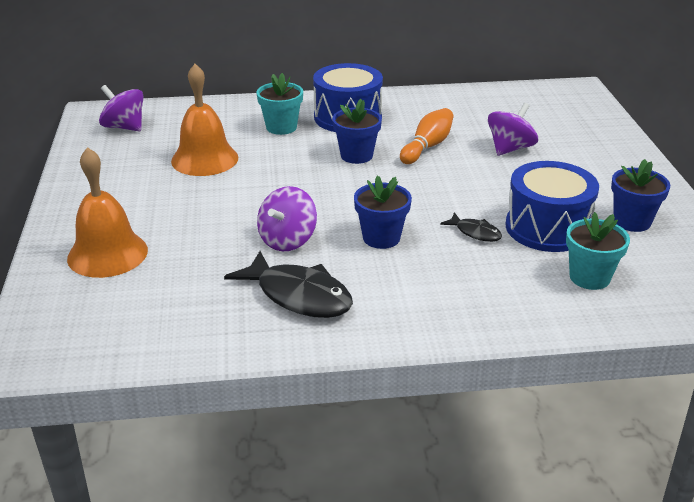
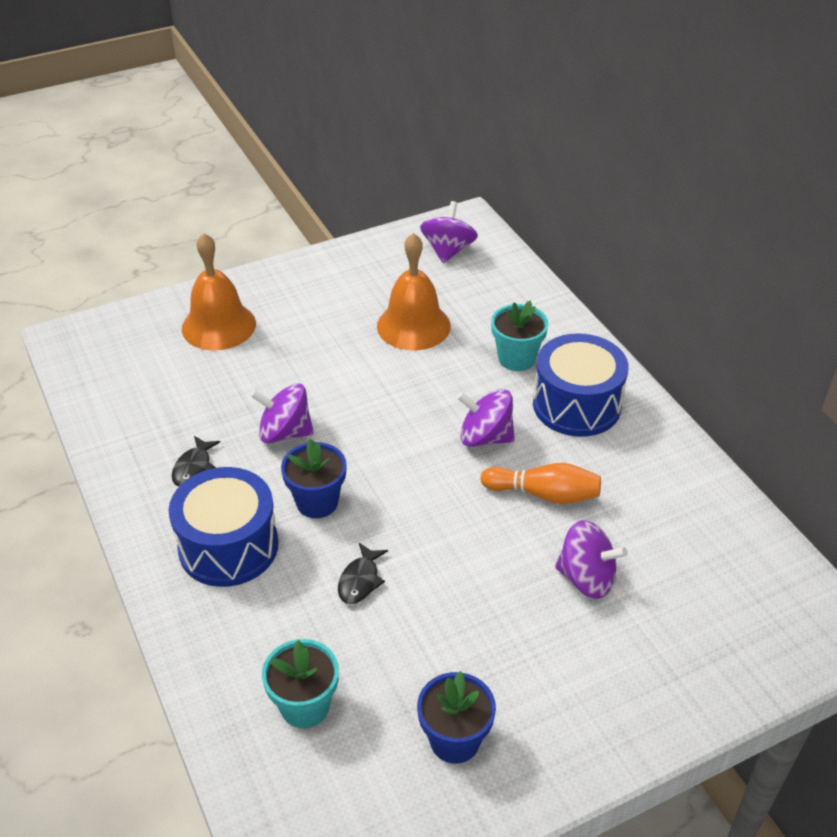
camera: 70 degrees right, 10 degrees up
black fish [224,251,353,318] -> black fish [172,436,220,486], size x0.51
blue flower pot [332,99,382,164] -> purple spinning top [457,389,515,447]
blue drum [506,161,599,252] -> blue drum moved to [169,467,279,587]

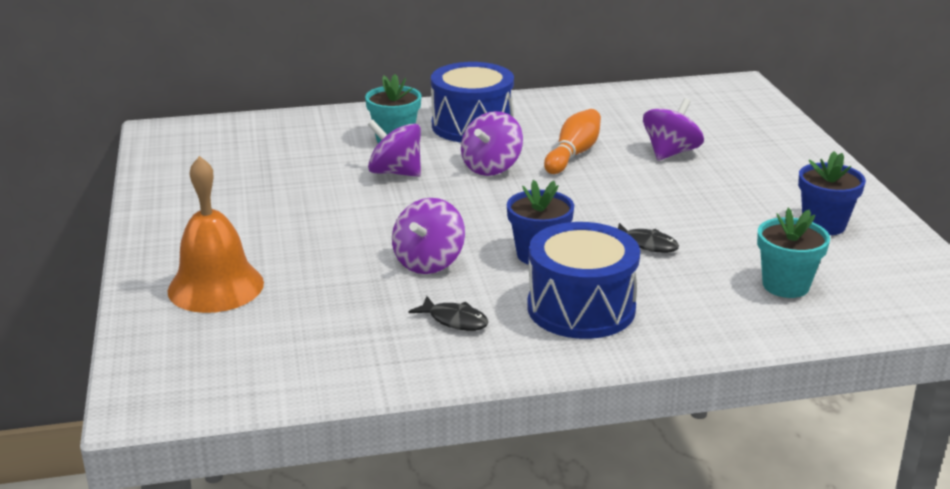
camera: 75 degrees left, 15 degrees down
orange bell [377,233,451,351] -> none
purple spinning top [420,201,478,264] -> purple spinning top moved to [368,120,421,177]

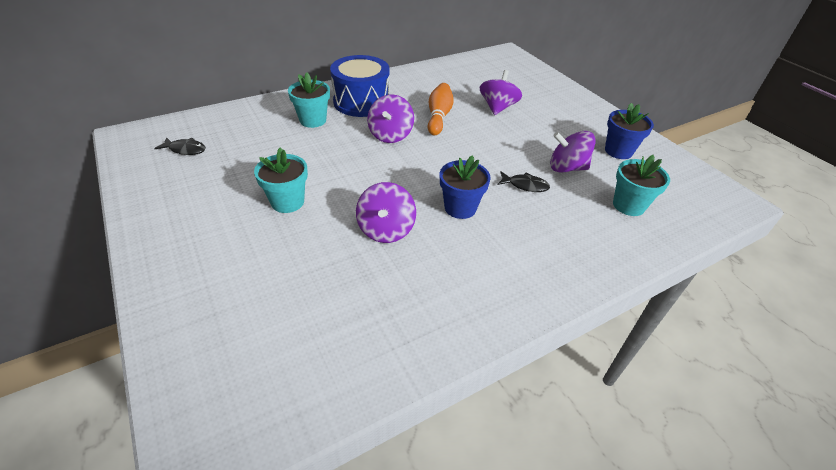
camera: 20 degrees left, 15 degrees up
orange bell [167,156,264,313] -> none
purple spinning top [368,120,421,177] -> purple spinning top moved to [550,131,596,173]
black fish [408,296,489,331] -> black fish moved to [154,137,206,155]
blue drum [527,222,640,339] -> none
none -> turquoise flower pot [254,147,308,213]

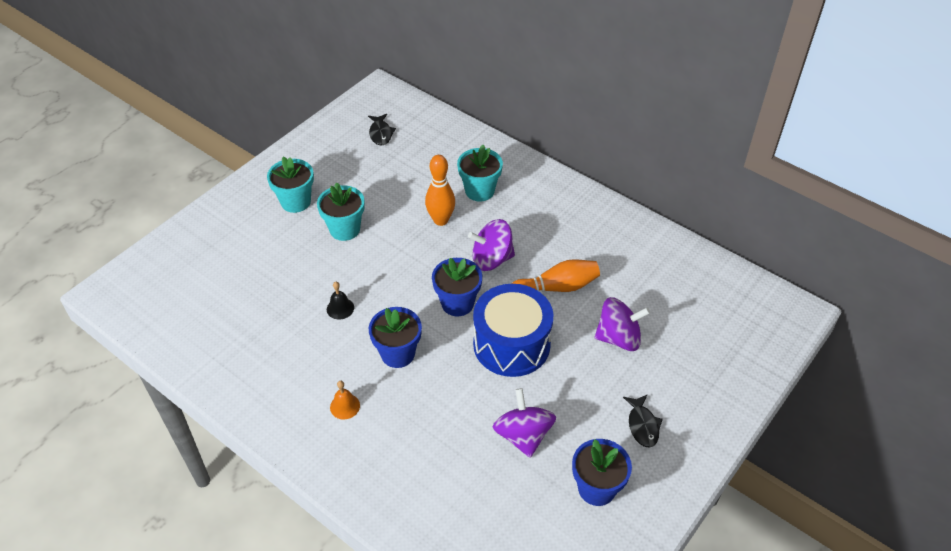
camera: 70 degrees right, 5 degrees up
blue drum [330,55,390,117] -> blue drum moved to [473,284,554,377]
purple spinning top [356,182,416,243] -> black bell [327,282,354,319]
black fish [497,172,550,192] -> black fish moved to [623,394,663,448]
turquoise flower pot [613,155,670,216] -> turquoise flower pot moved to [267,156,314,213]
none -> orange bell [330,381,360,420]
none -> orange bowling pin [425,155,455,226]
none -> blue flower pot [432,258,482,316]

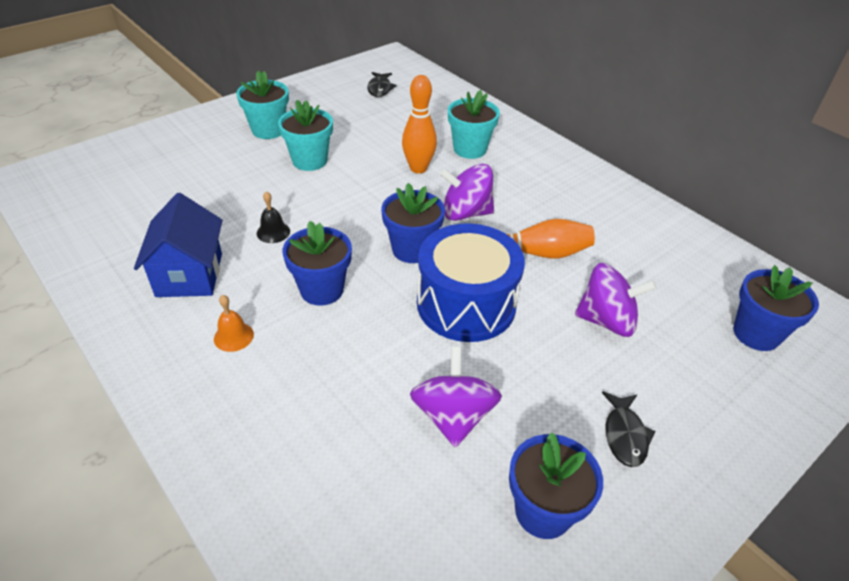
camera: 10 degrees right, 5 degrees down
none -> blue house [134,193,223,297]
none -> blue flower pot [733,265,819,351]

